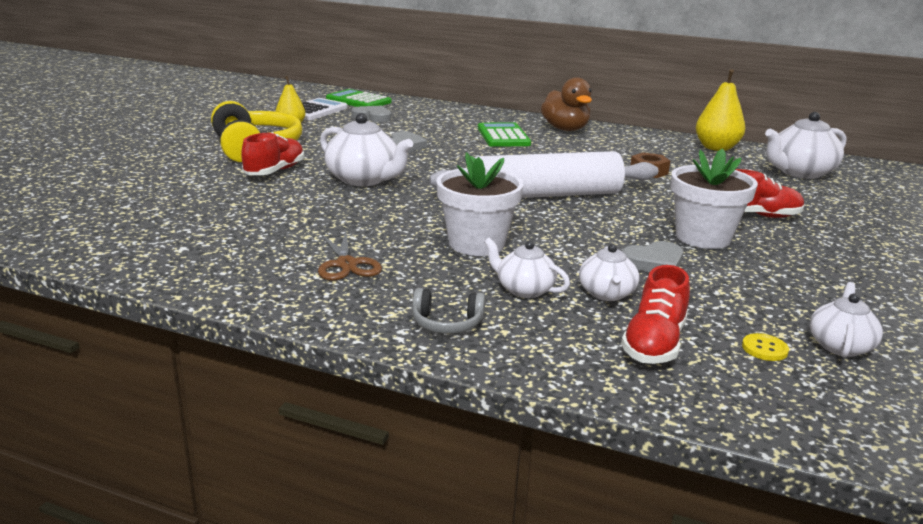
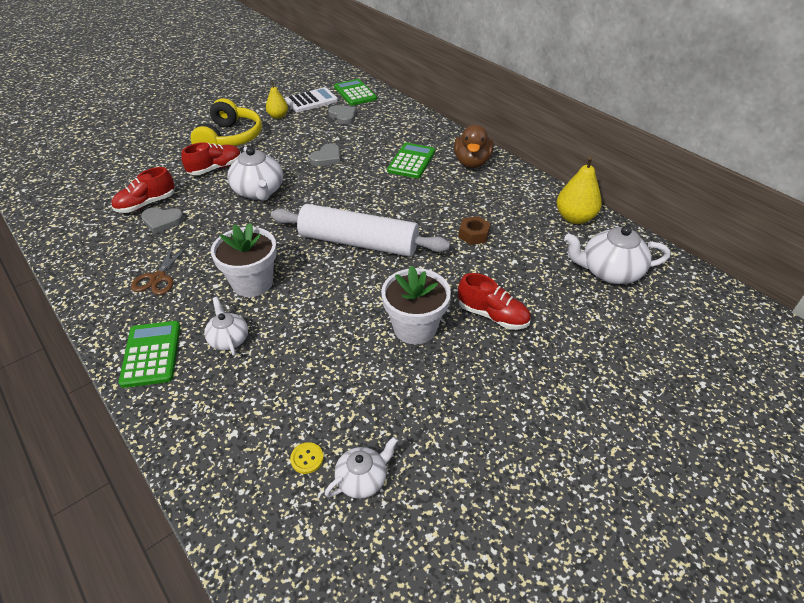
camera: 30 degrees right, 20 degrees up
grey headphones [412,288,486,334] -> green calculator [119,321,180,388]
white teapot [579,244,639,301] -> none
red shoe [621,265,690,364] -> red shoe moved to [111,167,175,213]
grey heart [622,241,683,272] -> grey heart moved to [141,207,184,234]

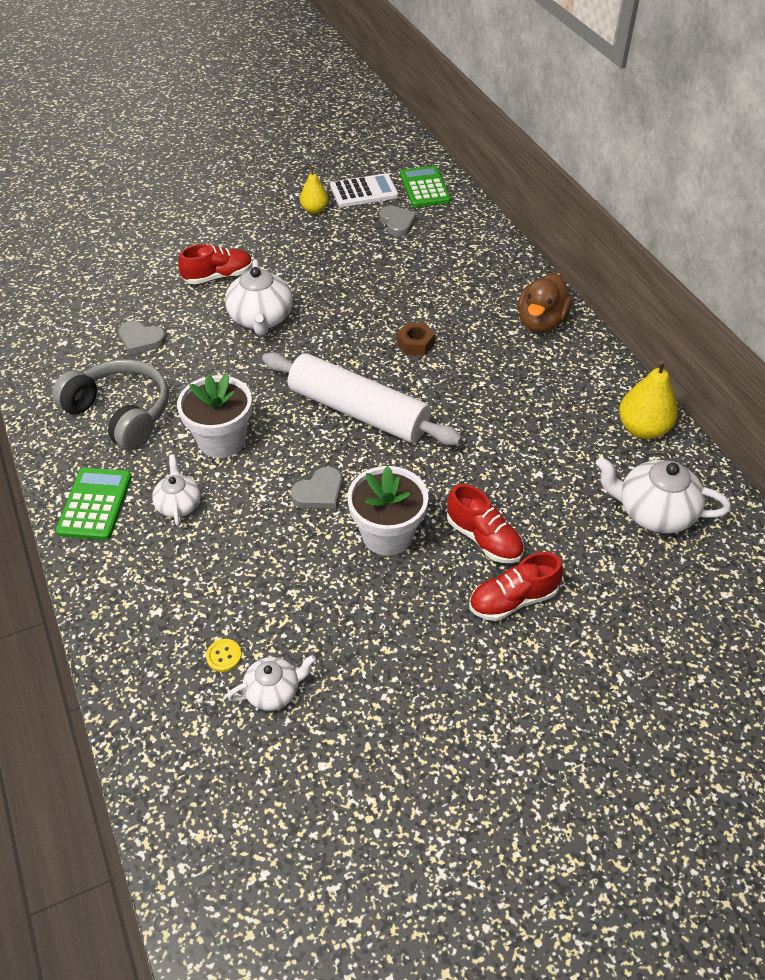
camera: 15 degrees right, 5 degrees up
red shoe [111,167,175,213] -> red shoe moved to [469,552,563,621]
brown scissors [131,245,189,295] -> grey headphones [52,359,169,450]
yellow headphones [191,98,262,146] -> none
grey heart [309,143,340,166] -> grey heart moved to [291,467,342,509]
green calculator [387,143,435,178] -> none
brown nut [459,216,491,245] -> brown nut moved to [397,323,435,356]

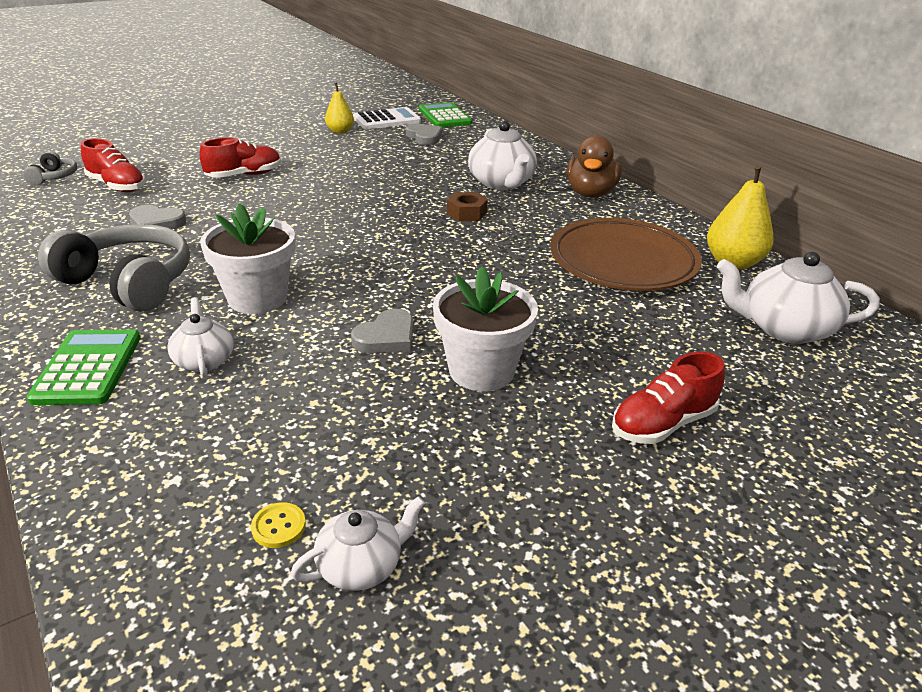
camera: 10 degrees left, 15 degrees down
white teapot [225,259,293,336] -> white teapot moved to [468,121,537,190]
white rolling pin [262,352,462,445] -> none
red shoe [447,484,524,563] -> red shoe moved to [81,138,146,192]
none -> grey headphones [23,151,77,185]
none -> brown plate [550,218,702,291]

